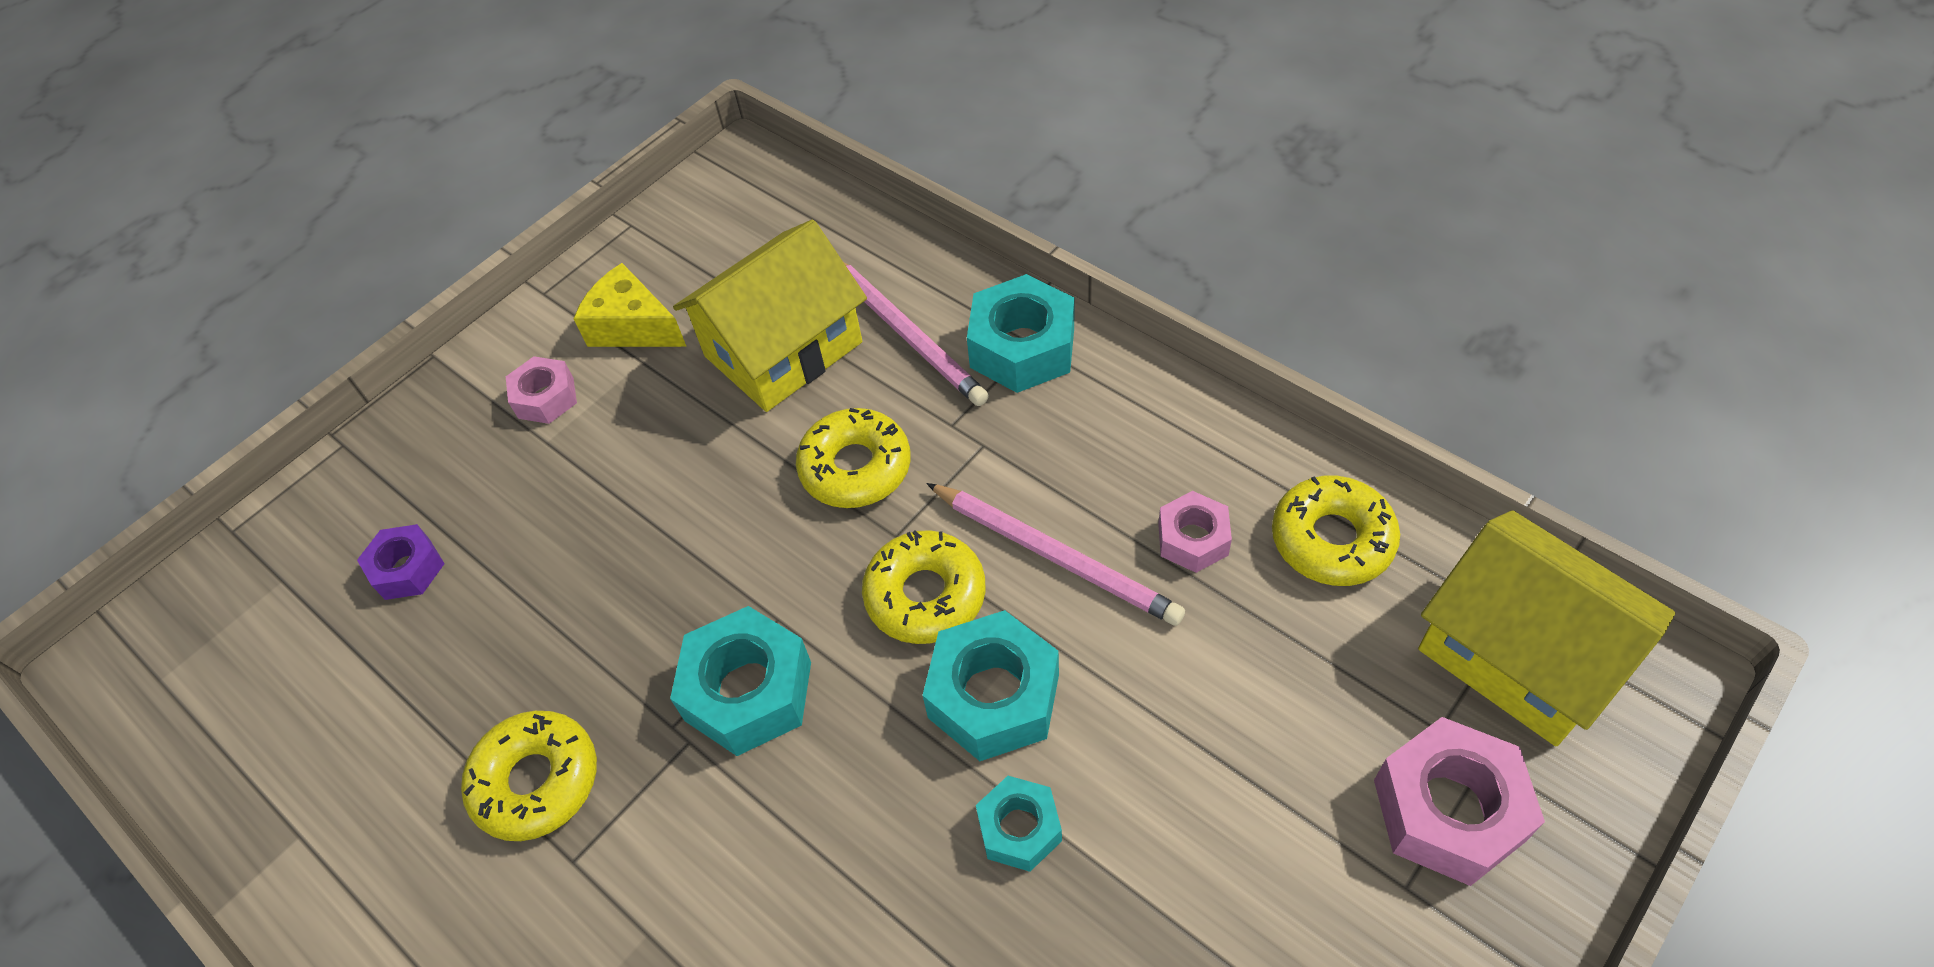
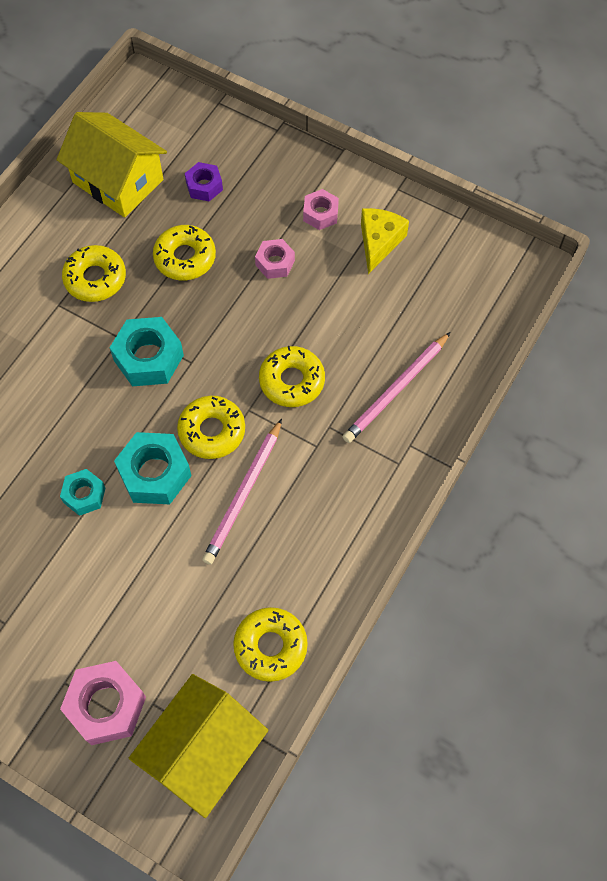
camera: 75 degrees right, 10 degrees up
yellow house [673,220,867,412] -> yellow house moved to [56,112,167,217]
turquoise nut [967,274,1074,393] -> none
pink nut [1158,491,1232,573] -> pink nut moved to [255,239,295,279]
none -> yellow donut [153,225,216,280]

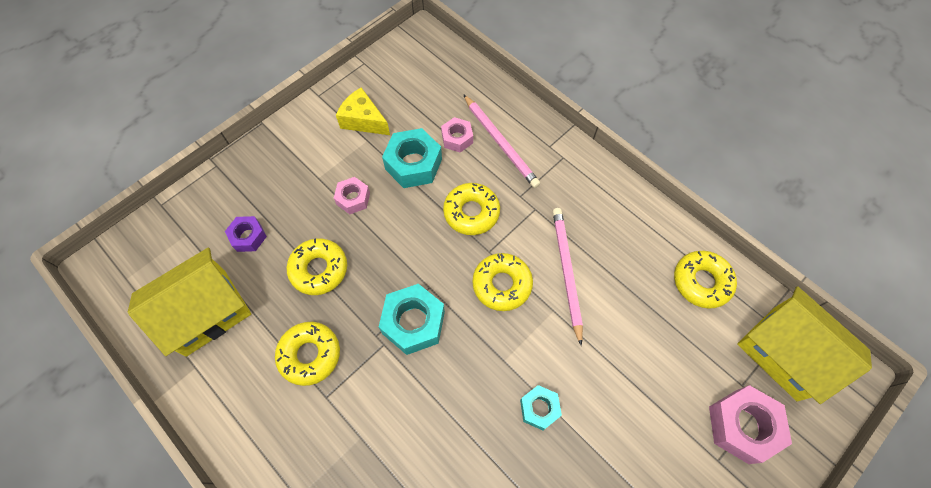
camera: 75 degrees left, 0 degrees up
turquoise nut [114,432,192,504] -> turquoise nut moved to [382,128,442,188]
pink pencil [202,419,282,565] -> pink pencil turned 135 degrees counterclockwise [553,208,583,346]
pink nut [303,189,339,230] -> pink nut moved to [441,117,473,152]

